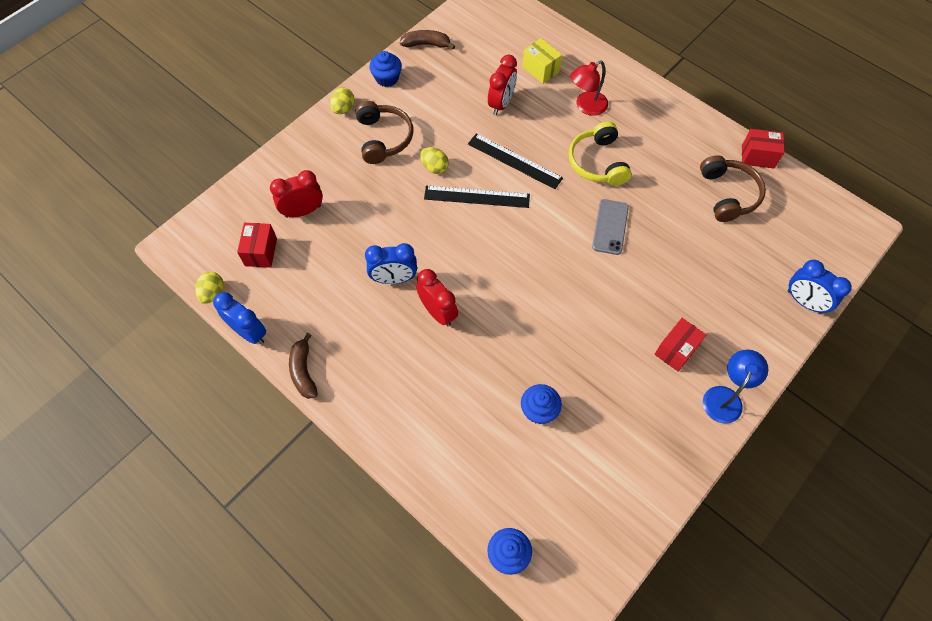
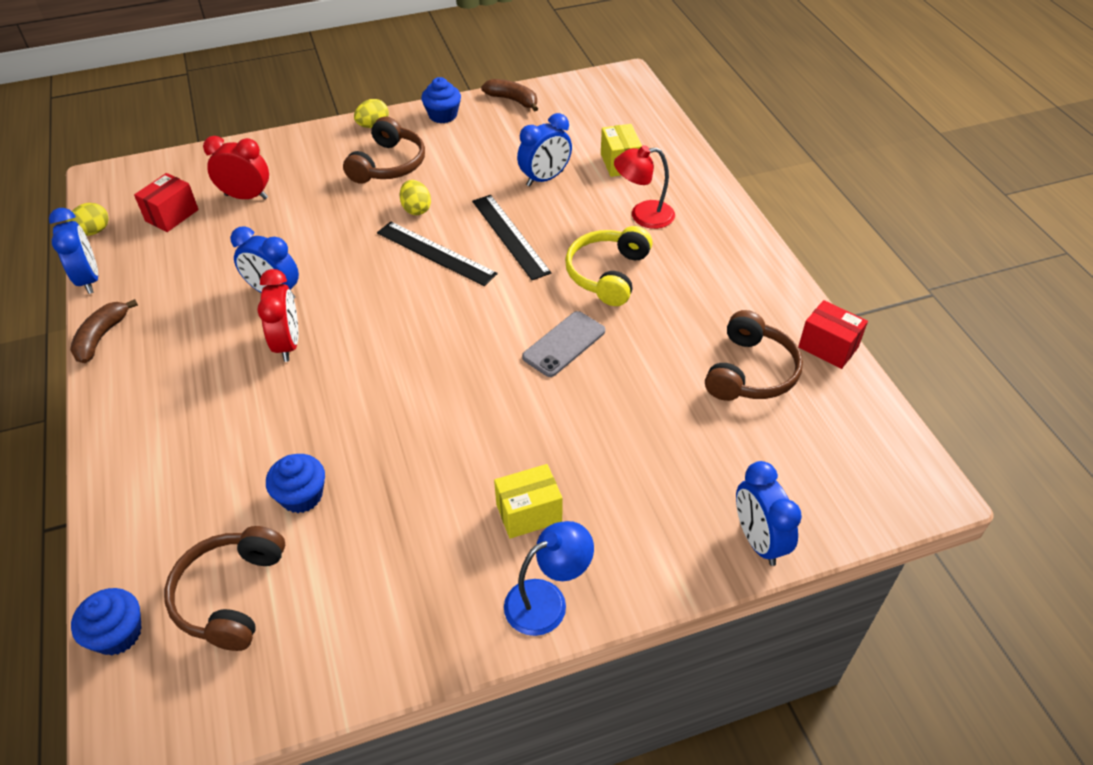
camera: 30 degrees right, 15 degrees down
red clock [488,55,517,115] -> blue clock [517,113,572,187]
red box [654,318,706,372] -> yellow box [494,464,563,539]
none -> brown headphones [164,526,285,651]

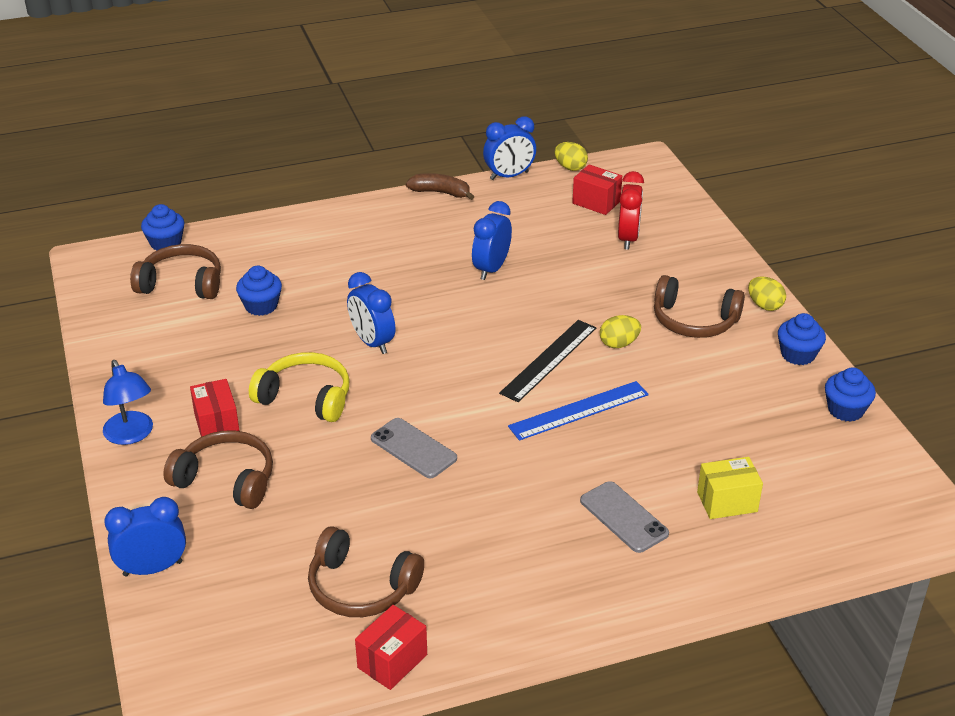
camera: 90 degrees right, 10 degrees down
red clock [257,269,298,362] -> none
black ruler [472,195,551,280] -> blue ruler [508,381,649,441]
brown banana [481,79,538,111] -> blue cupcake [825,367,876,422]
yellow box [494,464,563,539] -> red box [190,379,240,437]
blue clock [517,113,572,187] -> blue clock moved to [347,272,395,354]
yellow headphones [565,226,652,306] -> yellow headphones moved to [249,352,350,422]
red lamp [614,145,675,229] -> grey phone [580,481,669,553]
none -> brown headphones [163,431,273,509]

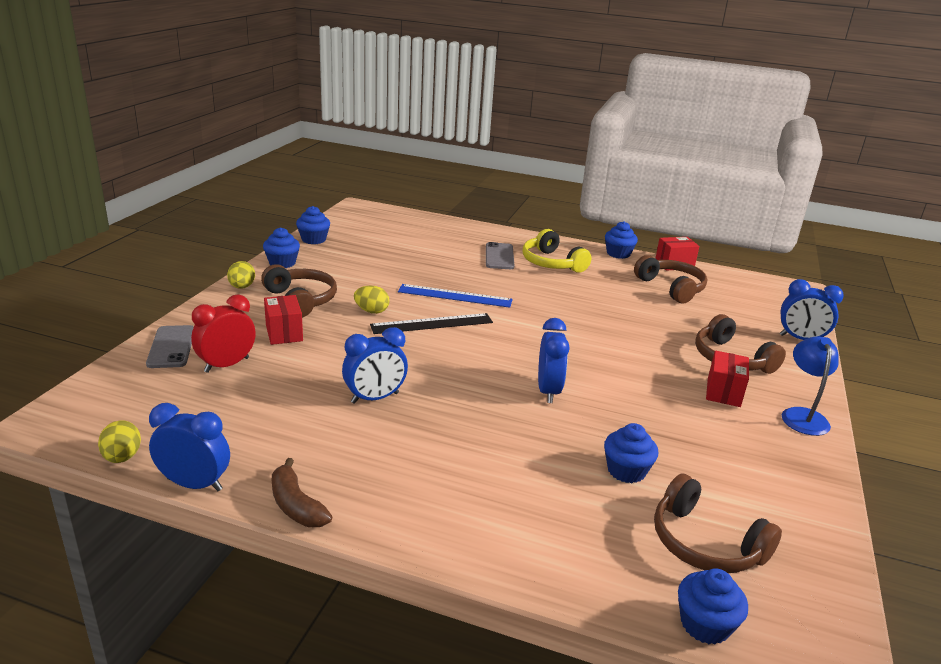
camera: 145 degrees left, 10 degrees down
yellow headphones [249,352,350,422] -> yellow headphones moved to [523,229,592,273]
grey phone [371,418,457,478] -> grey phone moved to [146,325,194,368]
red box [572,164,622,215] -> red box moved to [264,295,303,345]
yellow box [697,457,763,519] -> none
none -> blue cupcake [605,221,638,259]

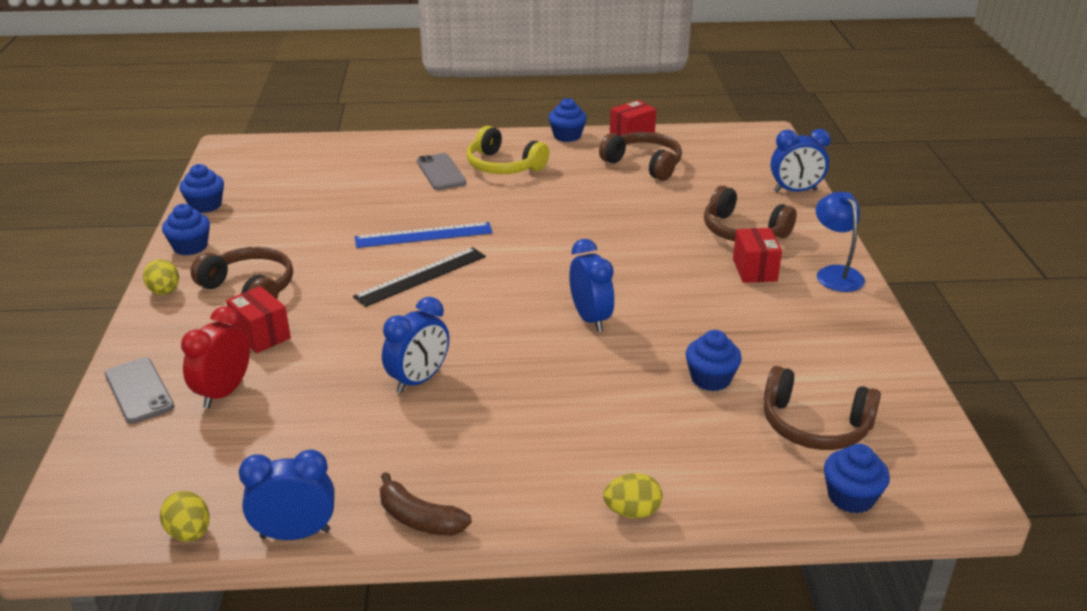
camera: 20 degrees left, 5 degrees up
yellow egg [354,286,390,314] -> yellow egg moved to [603,473,663,518]

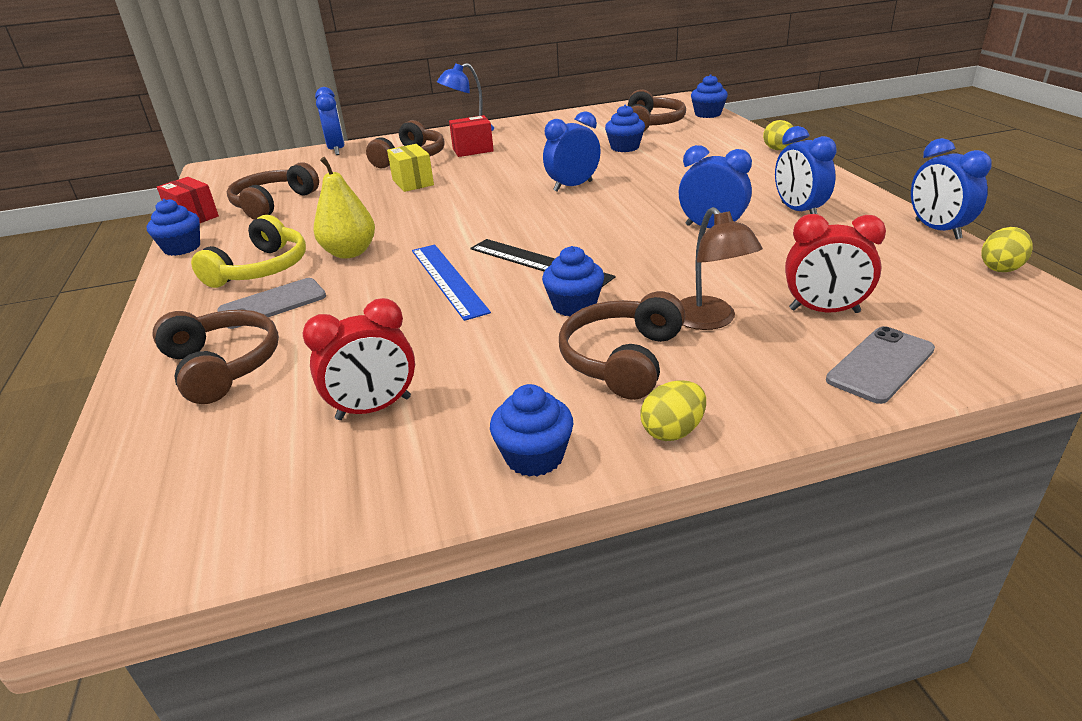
camera: 100 degrees left, 0 degrees up
blue cupcake [179,164,224,213] -> blue cupcake moved to [542,246,604,316]
red box [226,286,291,353] -> brown lamp [680,207,763,330]
brown banana [380,472,472,536] -> none
none -> brown headphones [152,310,279,404]
none -> red clock [303,298,415,420]
none -> yellow pear [313,157,375,259]
none -> yellow box [387,144,434,192]
none -> blue clock [775,126,837,214]

